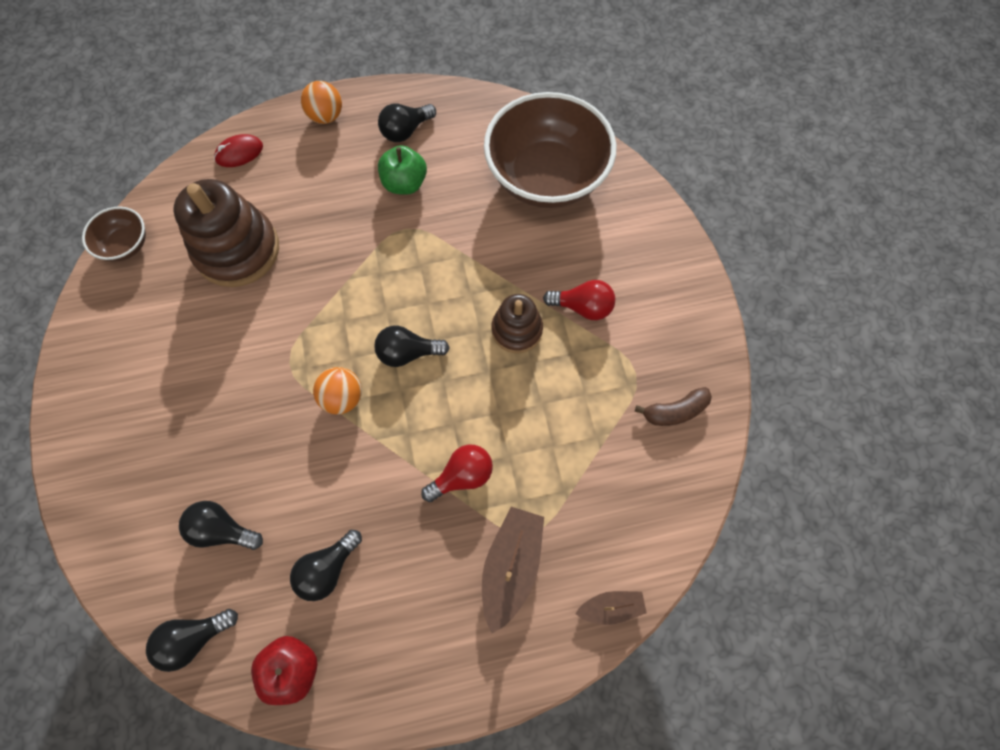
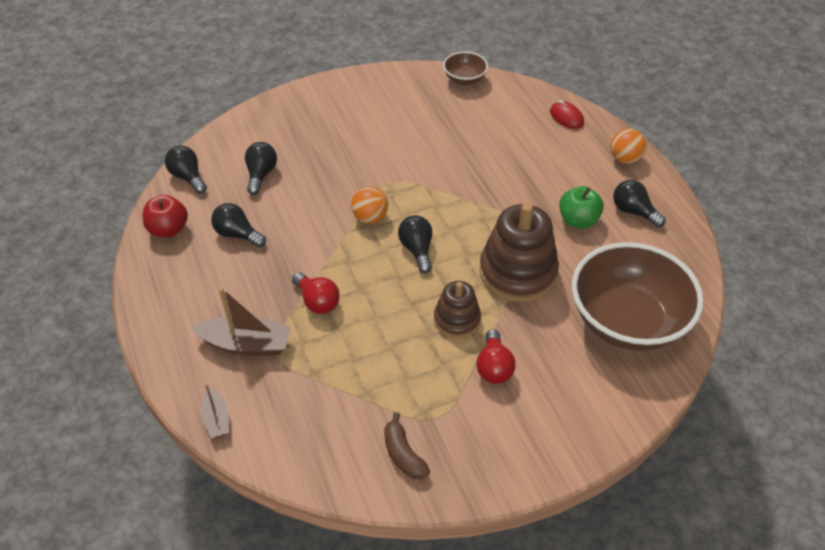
camera: 80 degrees right, 20 degrees down
brown stacking toy [173,179,279,287] -> brown stacking toy moved to [479,203,559,302]

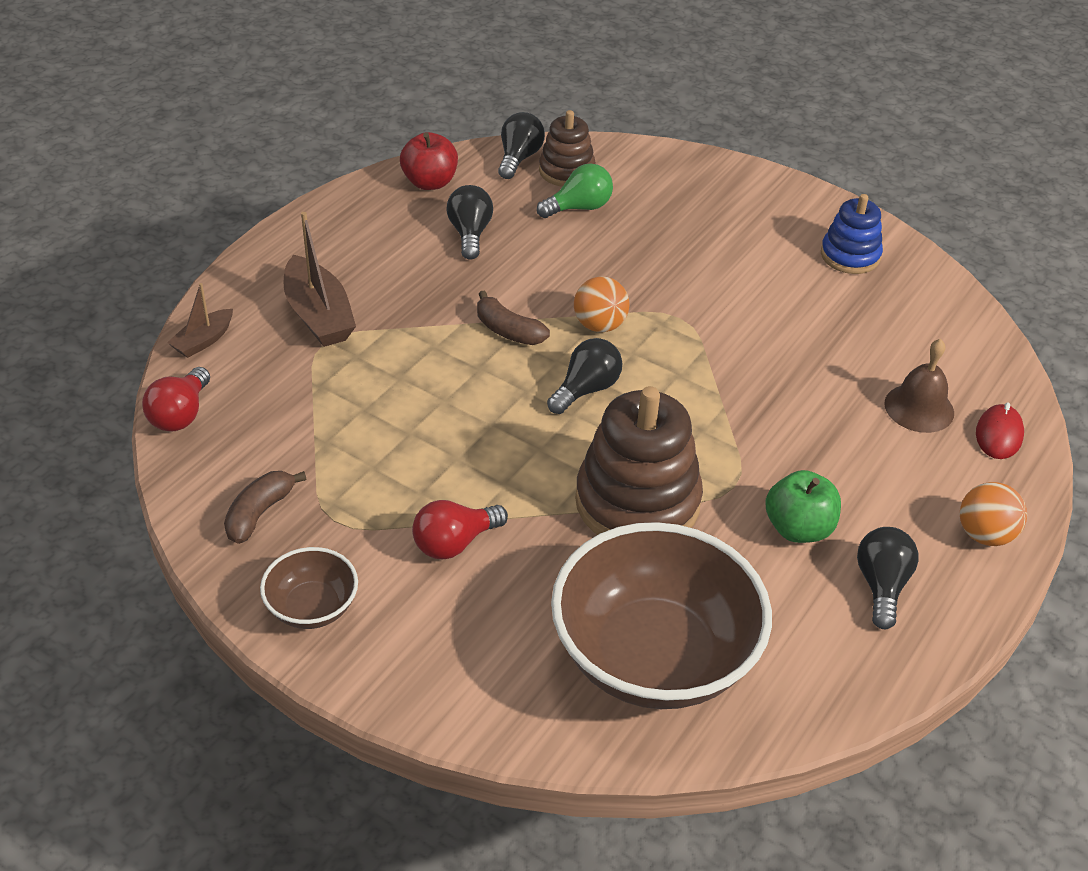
camera: 55 degrees right, 5 degrees down
black light bulb [245,142,277,195] -> green light bulb [537,163,613,218]
red light bulb [292,272,340,314] -> red light bulb moved to [142,367,210,432]
brown stacking toy [434,281,481,339] -> brown stacking toy moved to [539,110,596,187]
brown bowl [443,51,488,85] -> brown bowl moved to [260,547,358,629]
none -> brown banana [477,290,550,345]
none -> blue stacking toy [821,194,883,274]
none -> brown bell [884,339,954,433]

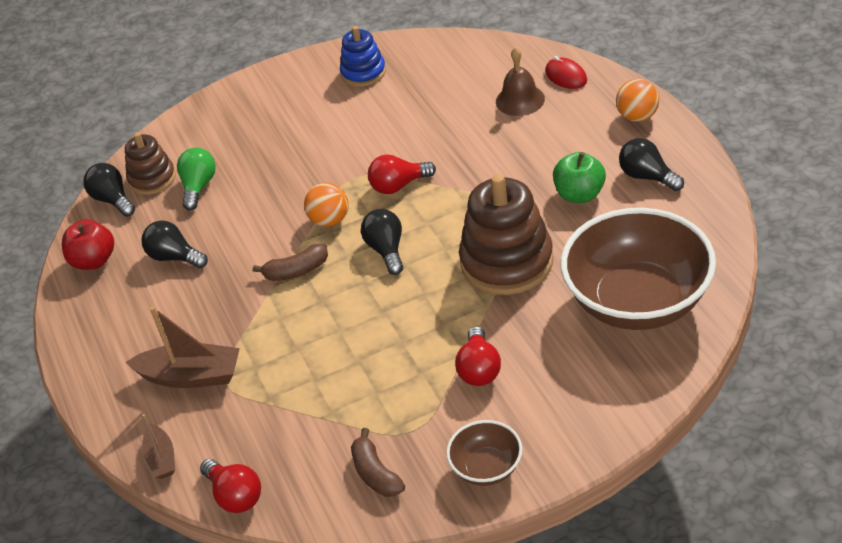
camera: 50 degrees left, 0 degrees up
none -> red light bulb [368,155,436,194]

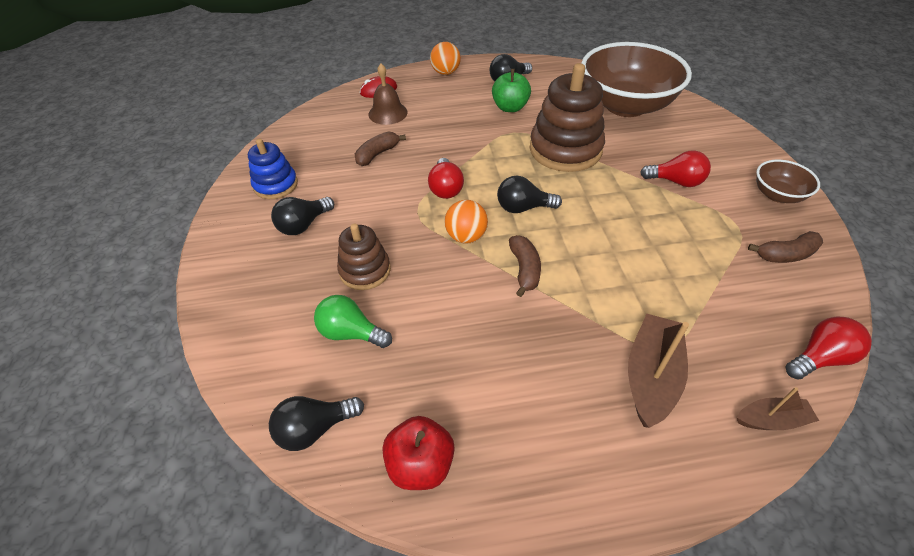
camera: 80 degrees left, 5 degrees up
brown stacking toy [125,132,176,195] -> brown stacking toy moved to [337,223,391,290]
black light bulb [141,221,208,268] -> black light bulb moved to [271,197,334,235]
none -> brown banana [355,131,406,166]

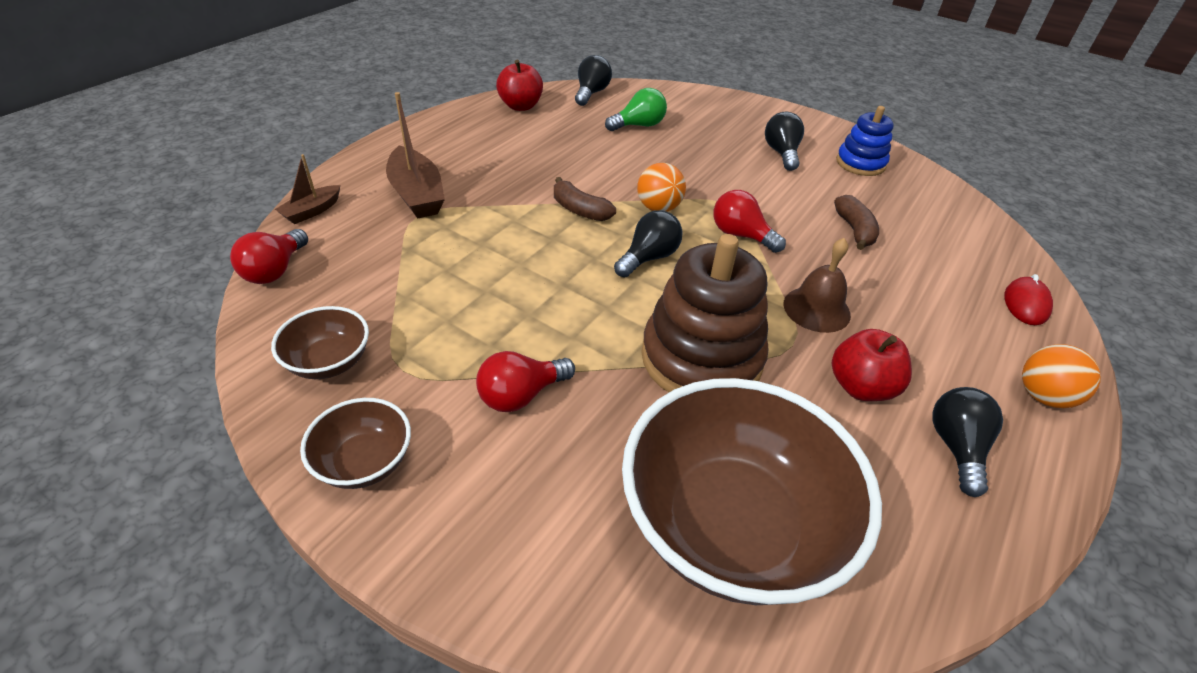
camera: 130 degrees right, 5 degrees down
brown stacking toy [337,223,391,290] -> none
brown bell [369,64,408,125] -> brown bell moved to [783,238,851,333]
green apple [492,69,531,112] -> red apple [832,329,912,401]
brown banana [748,231,823,263] -> brown bowl [271,306,369,379]

